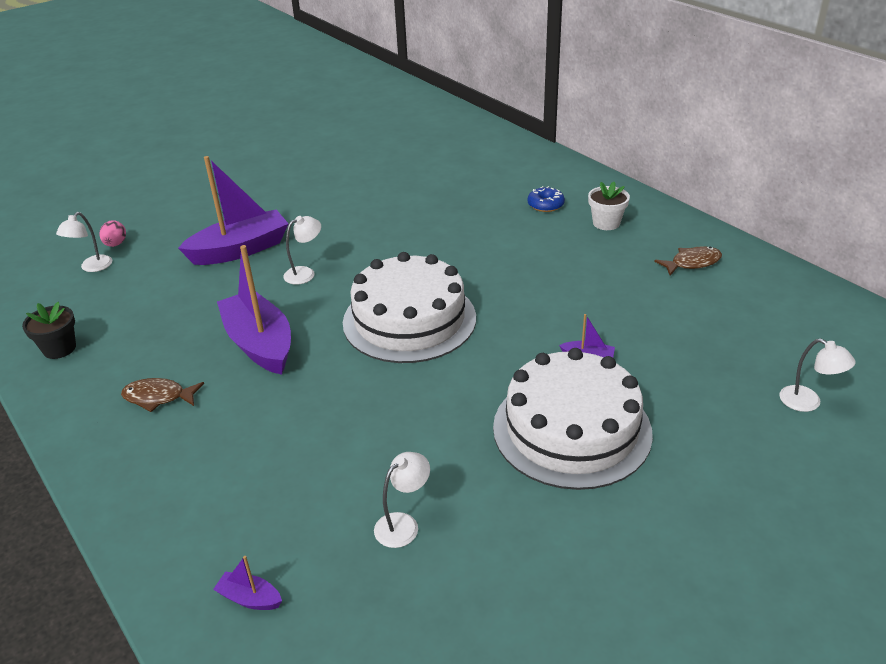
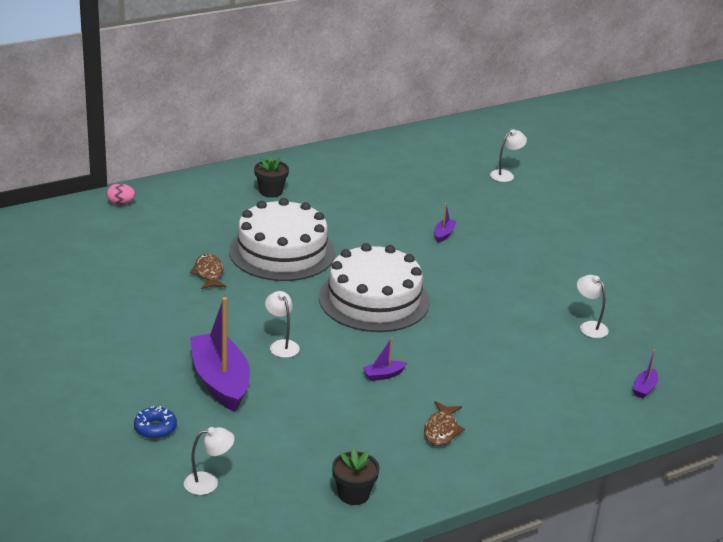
camera: 85 degrees left, 5 degrees down
white lamp [56,212,112,272] -> white lamp turned 45 degrees counterclockwise [184,427,234,495]
pink egg [99,220,126,247] -> pink egg moved to [107,183,135,205]
purple boat [217,245,291,375] -> purple boat [362,337,407,381], size x0.42
white cake [493,348,653,490] -> white cake moved to [229,198,335,281]
blue donut [527,186,565,212] -> blue donut moved to [134,406,177,439]
white flower pot [588,182,630,230] -> black flower pot [254,156,289,197]
brown fish [654,246,722,276] -> brown fish moved to [190,254,226,289]

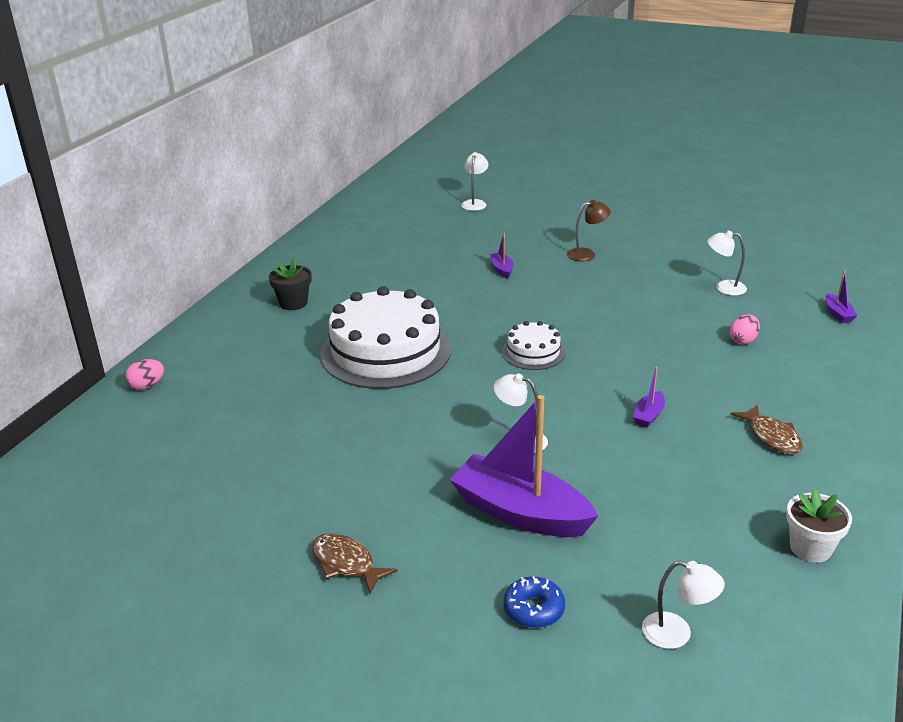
camera: 35 degrees left, 0 degrees up
white lamp [184,427,234,495] -> white lamp turned 75 degrees clockwise [642,561,725,649]
brown fish [190,254,226,289] -> brown fish moved to [312,533,398,594]
white cake [319,243,430,332] -> white cake [502,321,565,370], size x0.48
black flower pot [332,448,380,505] -> white flower pot [786,488,852,563]
none -> brown lamp [567,200,611,261]
none -> pink egg [730,314,760,345]

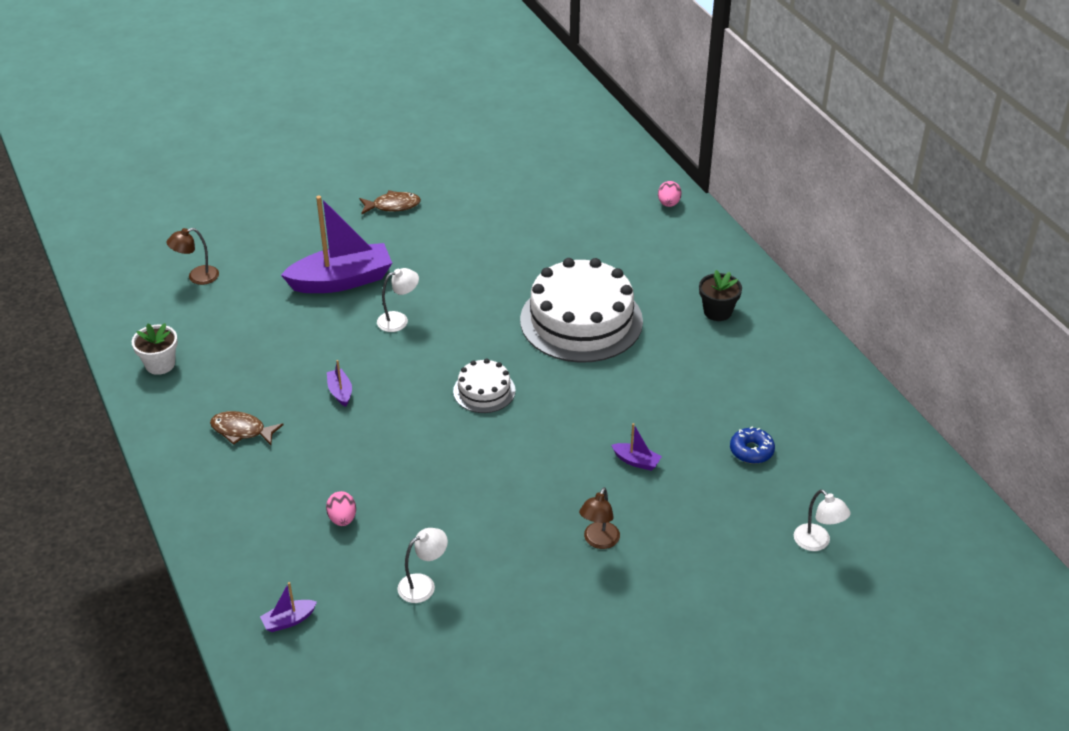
camera: 130 degrees right, 10 degrees up
blue donut [504,576,565,628] -> blue donut moved to [730,426,775,464]
white lamp [642,561,725,649] -> brown lamp [166,228,219,285]
purple boat [826,270,858,323] -> purple boat turned 60 degrees counterclockwise [260,582,317,632]

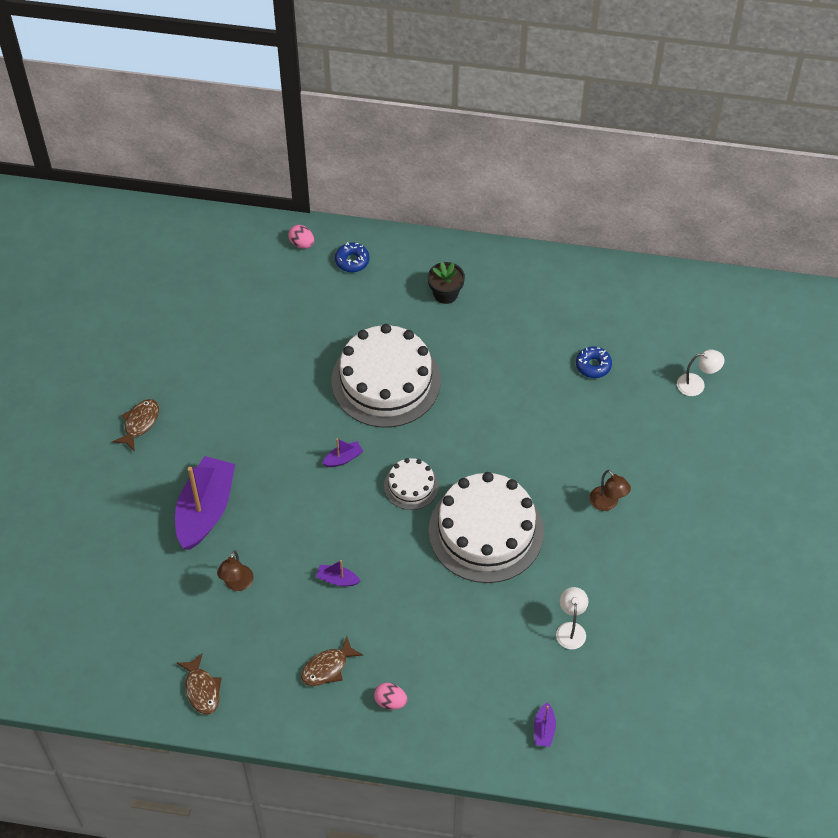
camera: 55 degrees left, 15 degrees up
white flower pot [132,323,178,375] -> brown fish [177,653,222,715]
brown lamp [166,228,219,285] -> brown lamp moved to [217,550,254,591]
pink egg [326,491,356,526] -> pink egg moved to [374,683,407,710]
white lamp [377,268,419,332] -> none
purple boat [611,423,662,471] -> purple boat moved to [322,438,363,467]
none -> blue donut [335,242,370,272]
none -> white cake [429,472,544,583]

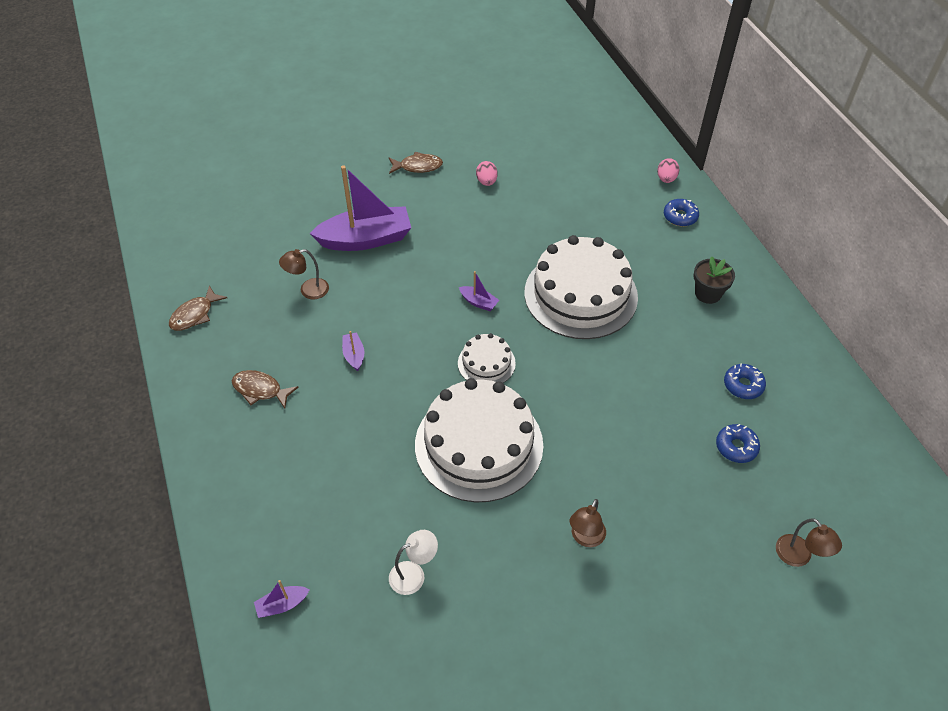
camera: 60 degrees right, 5 degrees down
pink egg [374,683,407,710] -> pink egg moved to [476,161,498,186]
white lamp [677,349,724,396] -> brown lamp [776,518,842,567]
none -> blue donut [724,363,766,399]

